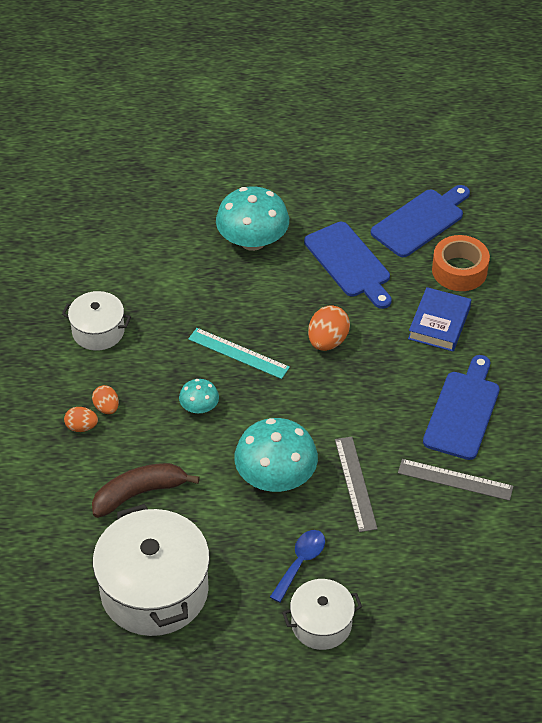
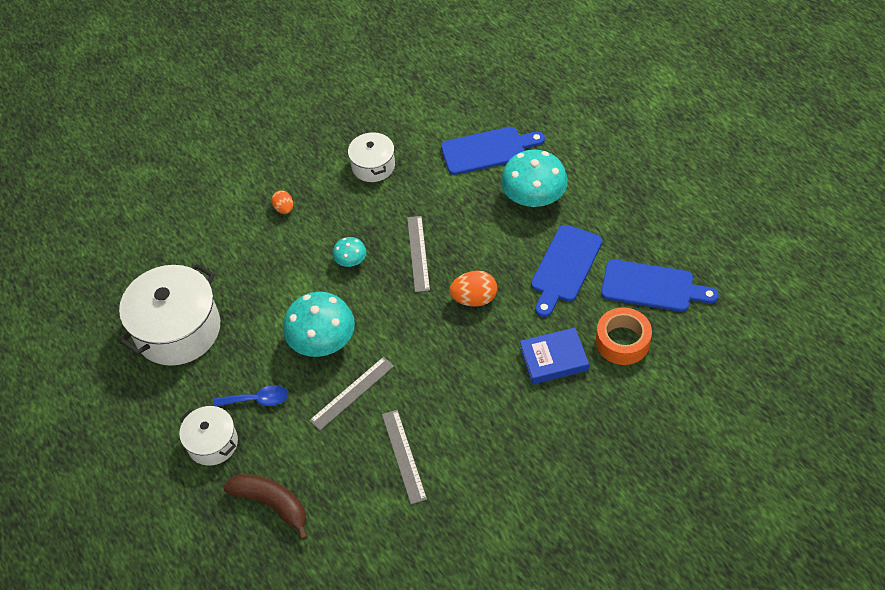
camera: 60 degrees right, 5 degrees up
orange egg [92,385,119,414] -> none
brown banana [92,463,200,518] -> brown banana moved to [223,474,308,540]
turquoise ruler [188,328,290,379] -> grey ruler [407,216,430,292]
blue cutting board [423,355,500,460] -> blue cutting board moved to [441,127,545,175]

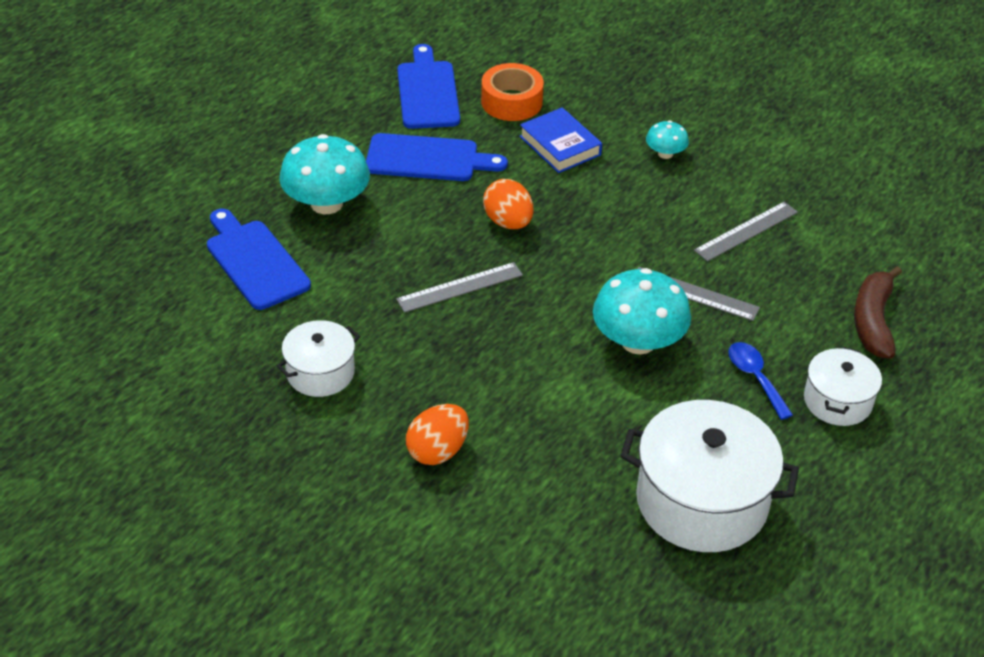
camera: 115 degrees left, 10 degrees down
orange egg [271,190,293,214] -> orange egg [406,404,469,465], size x1.62
turquoise mushroom [333,237,366,267] -> turquoise mushroom moved to [646,121,689,159]

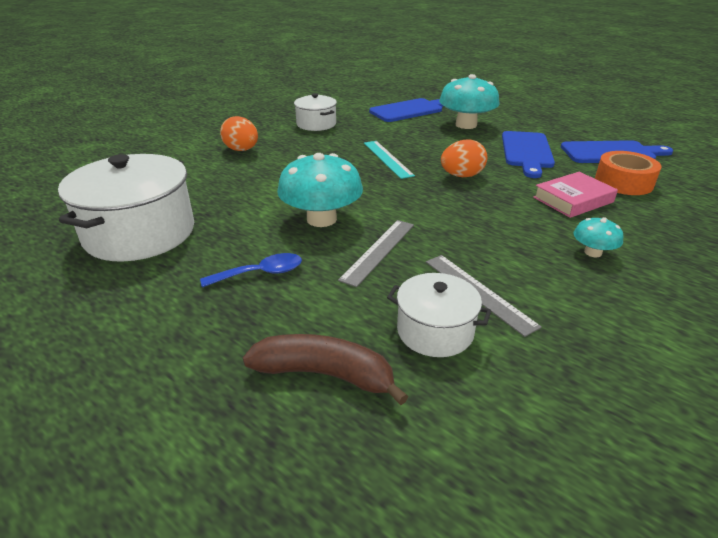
camera: 95 degrees right, 10 degrees down
grey ruler [396,262,523,313] -> turquoise ruler [364,141,415,179]
blue book [520,108,602,173] -> pink book [533,172,618,218]
white pot [804,347,882,426] -> white pot moved to [387,273,491,357]

